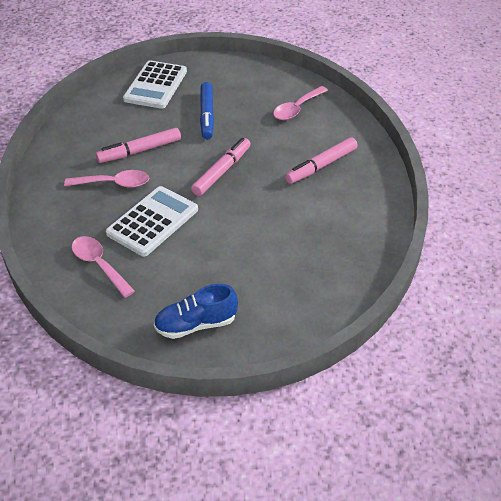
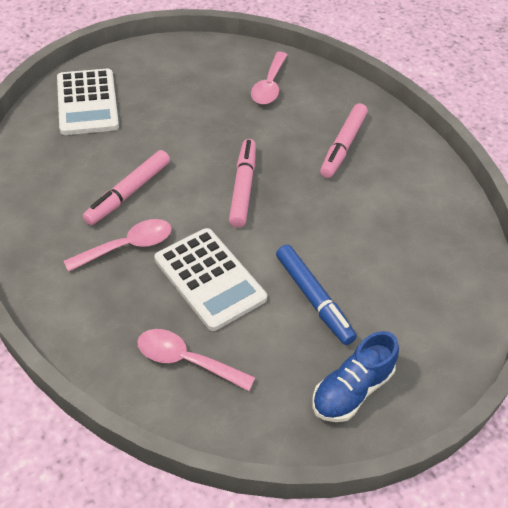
camera: 30 degrees left, 5 degrees up
white calculator [106,186,198,257] -> white calculator turned 135 degrees clockwise [154,228,267,331]
blue marker [200,82,214,139] -> blue marker moved to [276,245,357,345]

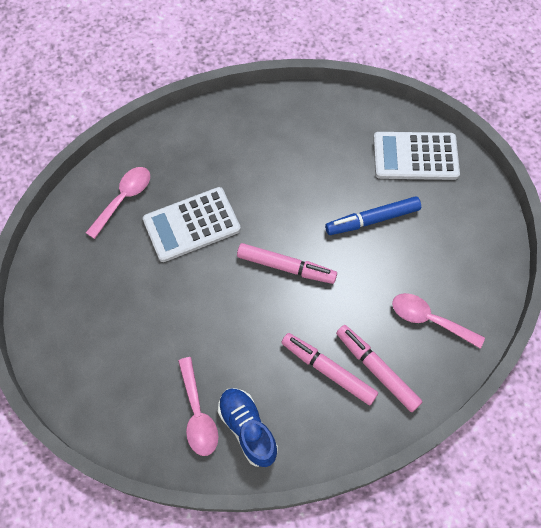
camera: 105 degrees right, 15 degrees up
pink spoon [64,219,172,272] -> pink spoon moved to [178,357,218,456]
pink marker [83,150,170,225] -> pink marker moved to [336,325,422,412]
blue marker [276,245,357,345] -> blue marker moved to [325,196,421,235]
blue shoe [312,331,399,422] -> blue shoe moved to [218,388,278,467]

